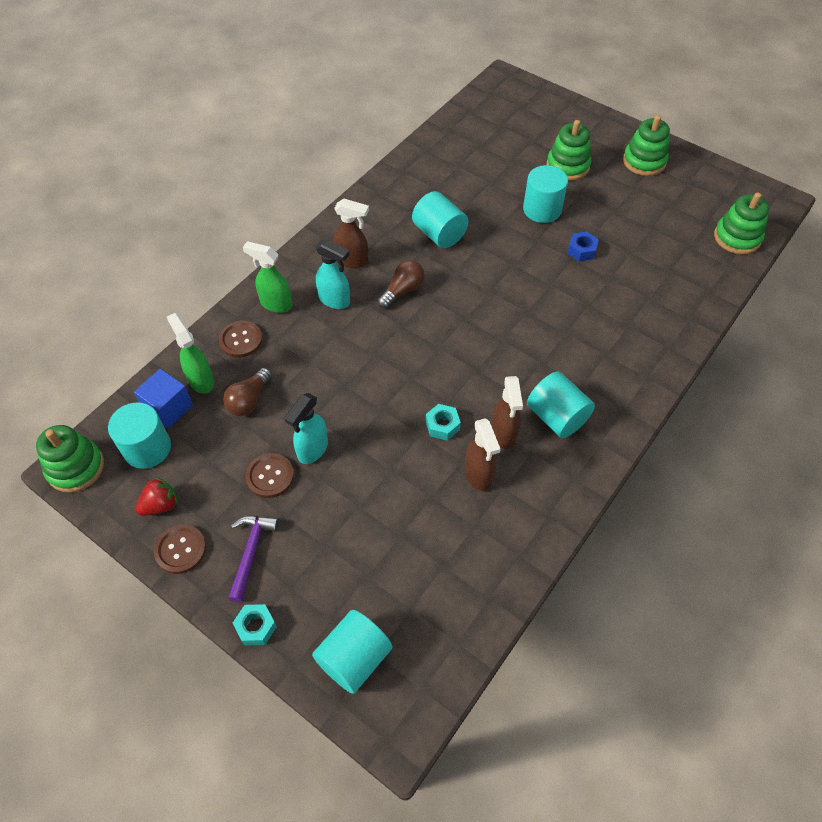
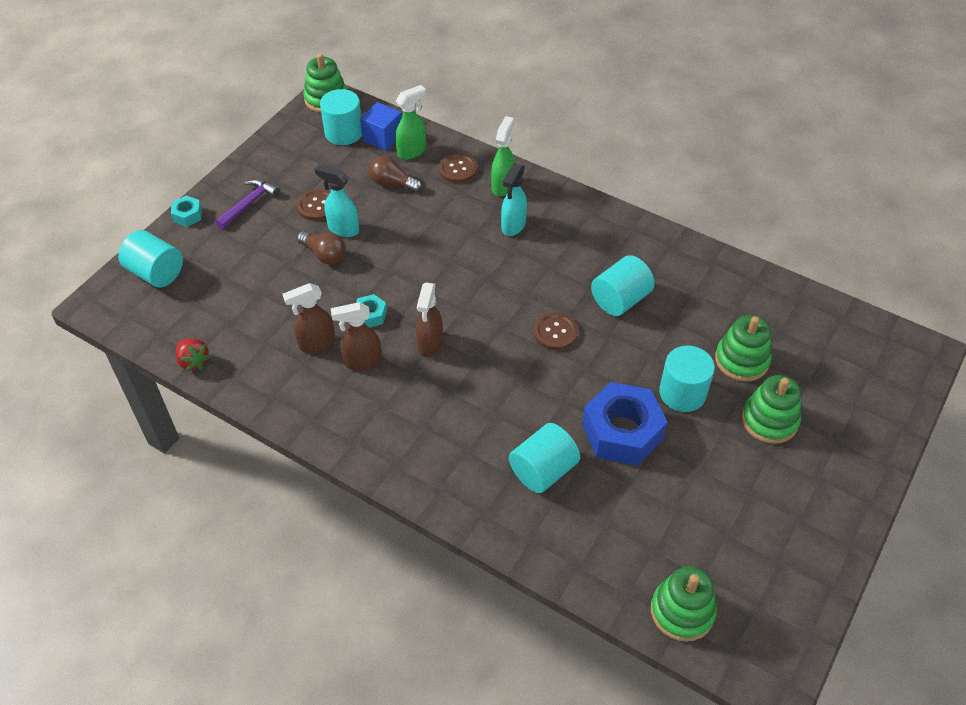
camera: 85 degrees right, 5 degrees down
red strawberry [135,477,178,516] -> red strawberry moved to [176,338,211,371]
brown button [154,525,206,574] -> brown button moved to [534,312,578,350]
purple hammer [228,516,279,602] -> purple hammer turned 60 degrees counterclockwise [216,179,280,229]
brown spray bottle [333,198,369,268] -> brown spray bottle moved to [416,283,443,357]
brown light bulb [378,260,425,308] -> brown light bulb moved to [297,231,346,264]
turquoise cylinder [527,371,595,438] -> turquoise cylinder moved to [509,423,580,493]
blue nut [568,232,599,261] -> blue nut [582,382,667,466], size x2.21
green stacking toy [623,115,670,176] -> green stacking toy moved to [715,315,772,382]

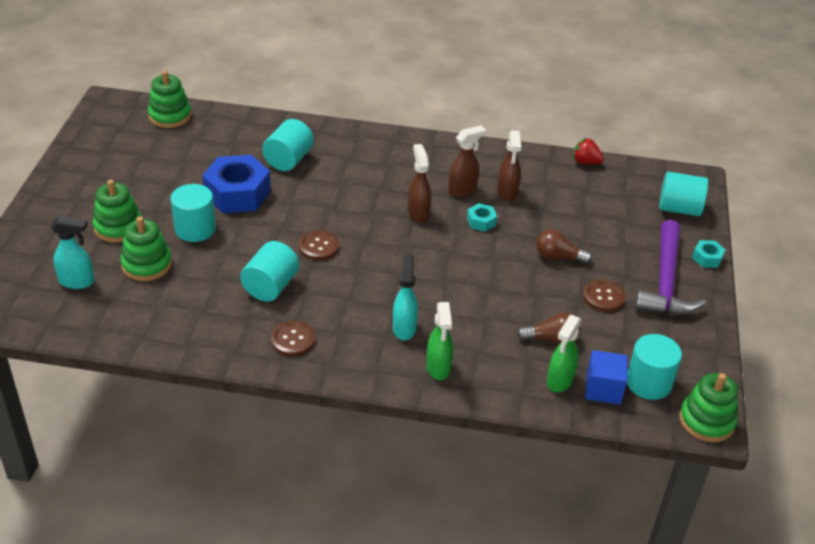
camera: 155 degrees right, 10 degrees down
purple hammer [216,179,280,229] -> purple hammer [635,220,706,315], size x1.79
brown spray bottle [283,283,335,353] -> brown spray bottle turned 135 degrees clockwise [497,130,521,202]
turquoise spray bottle [314,164,359,237] -> turquoise spray bottle moved to [51,216,94,289]
brown button [438,153,477,183] -> brown button moved to [271,321,315,356]

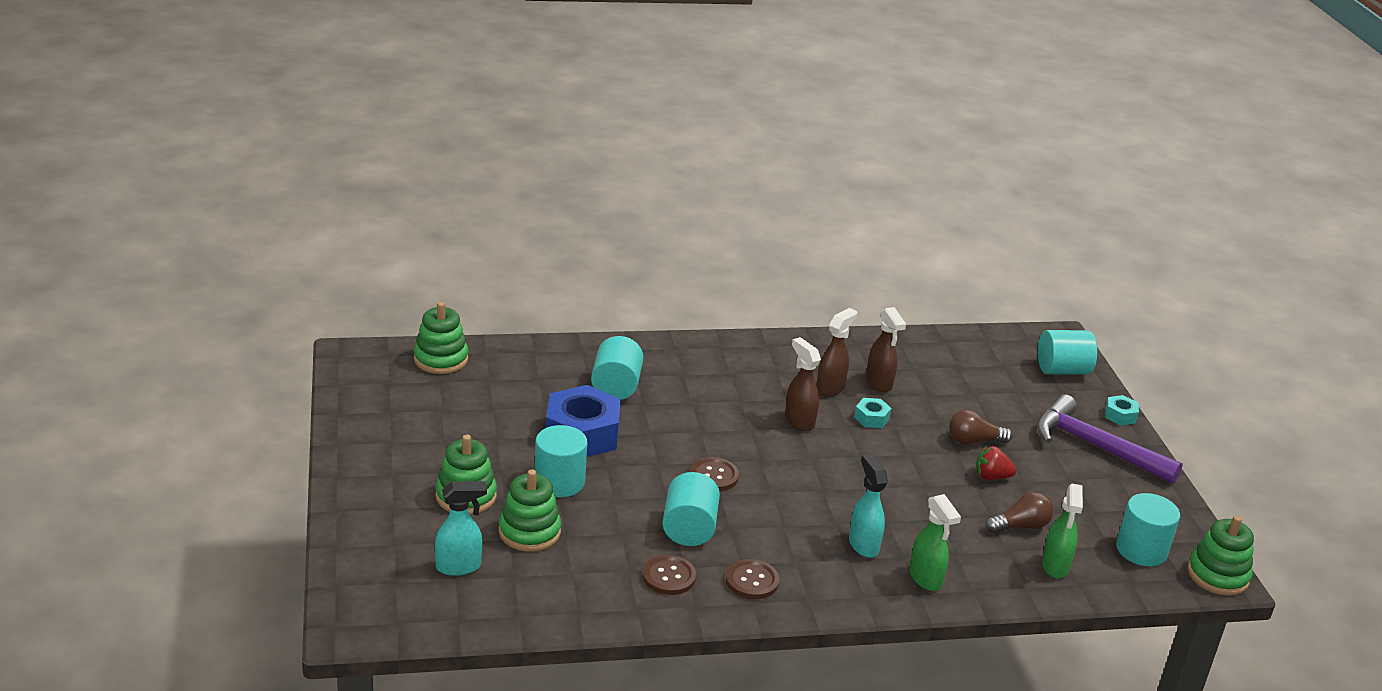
camera: 20 degrees left, 10 degrees down
red strawberry [573,138,604,164] -> red strawberry moved to [976,446,1017,480]
brown button [583,279,625,312] -> brown button moved to [643,555,696,595]
blue cube [585,350,628,404] -> none
purple hammer [635,220,706,315] -> purple hammer turned 135 degrees clockwise [1036,394,1183,484]

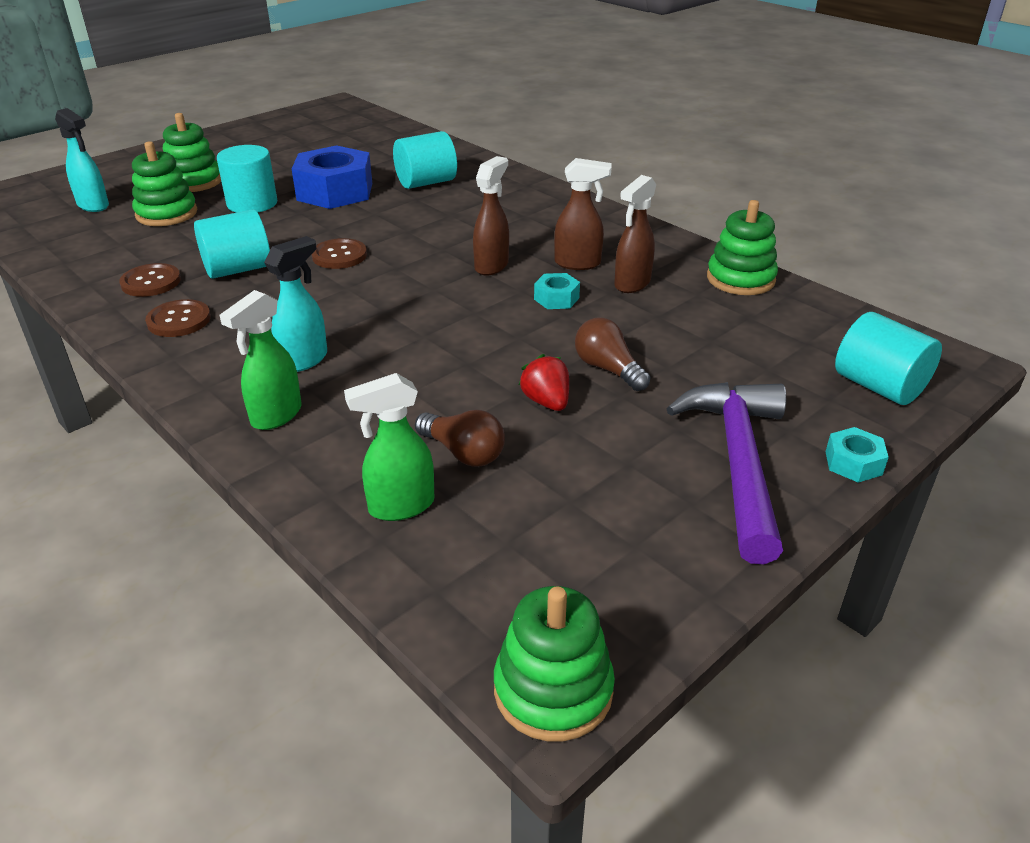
camera: 60 degrees right, 5 degrees up
green stacking toy [414,302,468,374] -> green stacking toy moved to [707,200,778,295]
turquoise cylinder [1116,493,1180,566] -> none

